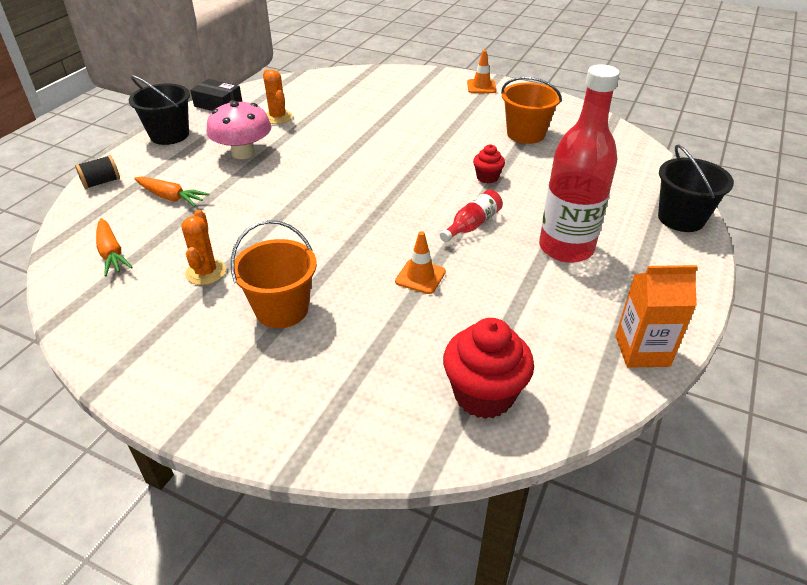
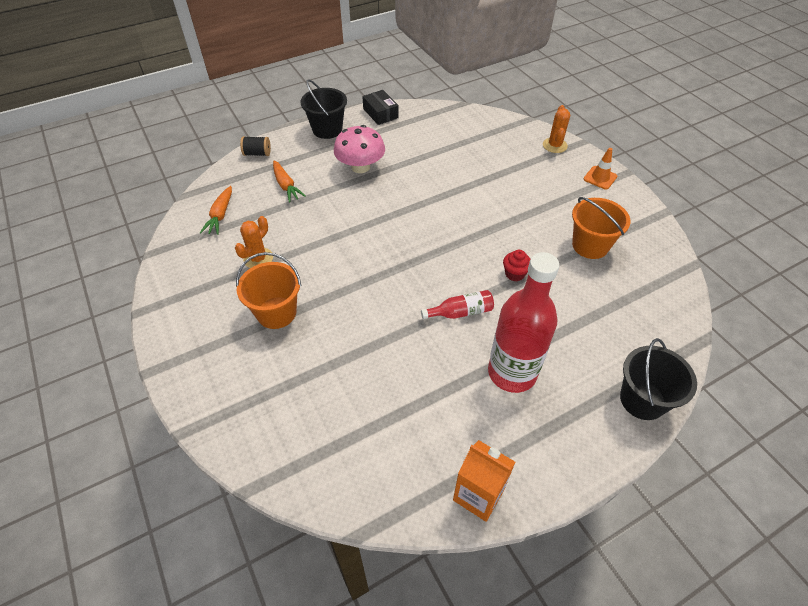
camera: 35 degrees right, 10 degrees up
orange cactus [263,70,293,124] -> orange cactus moved to [543,105,570,153]
orange traffic cone [395,231,446,294] -> none
red cupcake [443,318,534,419] -> none

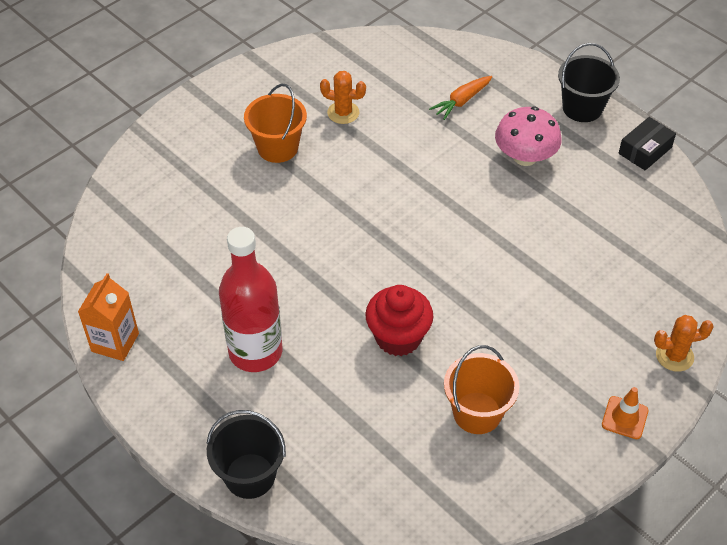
camera: 75 degrees right, 0 degrees up
orange carrot [200,186,232,235] -> none
black spool [240,136,271,156] -> none
red bottle [421,290,494,319] -> none
red cupcake [503,250,530,281] -> red cupcake [365,285,433,356], size x1.90

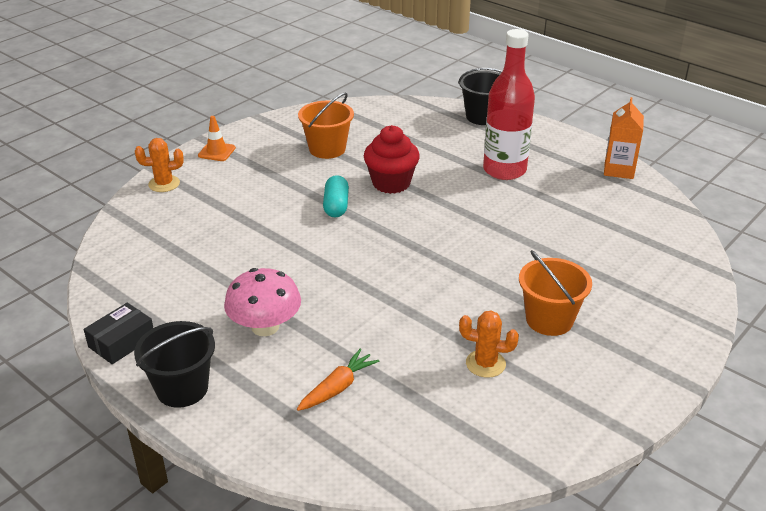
camera: 175 degrees right, 15 degrees down
none -> turquoise capsule [323,175,349,217]

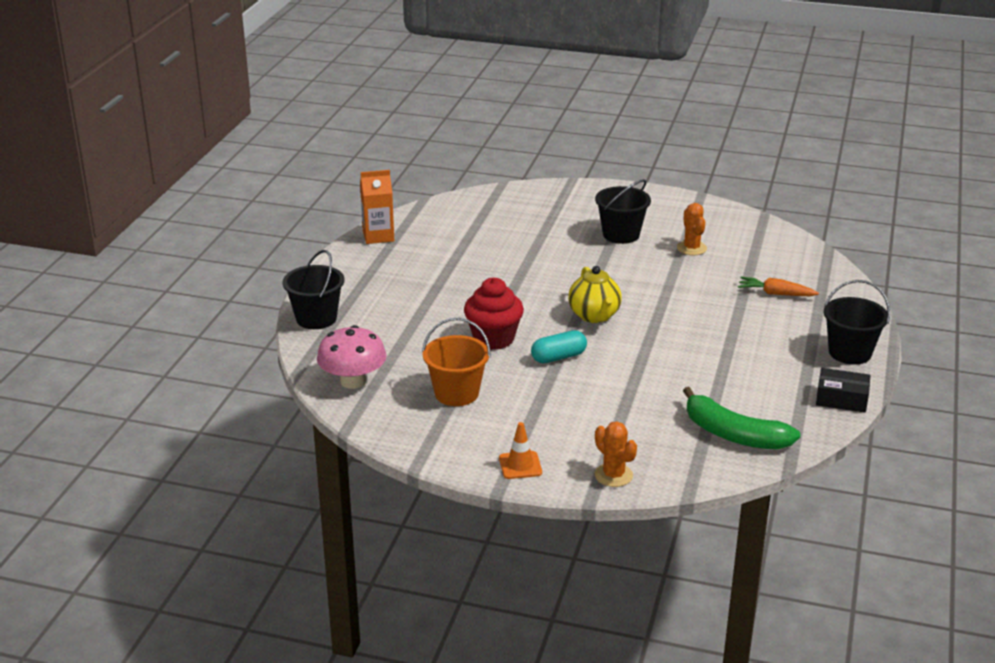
camera: 115 degrees left, 5 degrees down
pink mushroom [224,268,301,336] -> pink mushroom moved to [317,325,387,389]
red bottle [483,29,535,180] -> none
orange bucket [519,250,592,336] -> black bucket [595,179,651,244]
none -> yellow teapot [568,266,622,323]
none -> green banana [683,387,800,450]

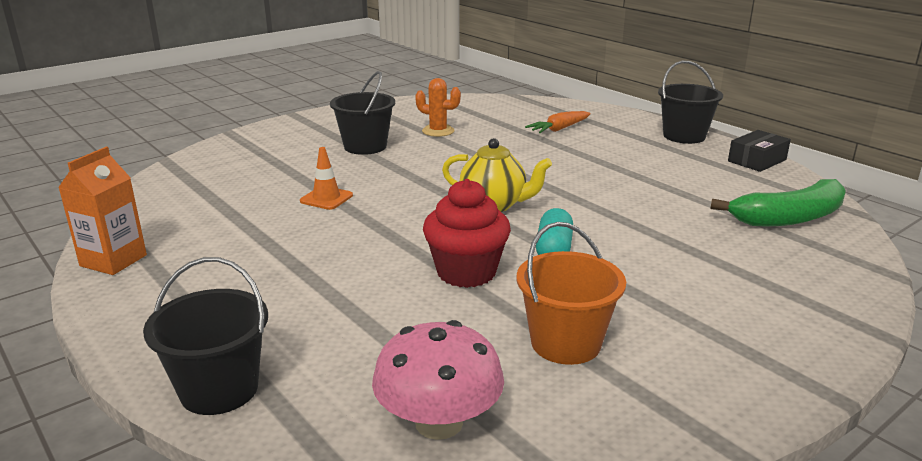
camera: 55 degrees left, 5 degrees down
orange traffic cone [499,422,542,479] -> orange traffic cone moved to [300,147,353,210]
orange cactus [595,421,637,487] -> none

